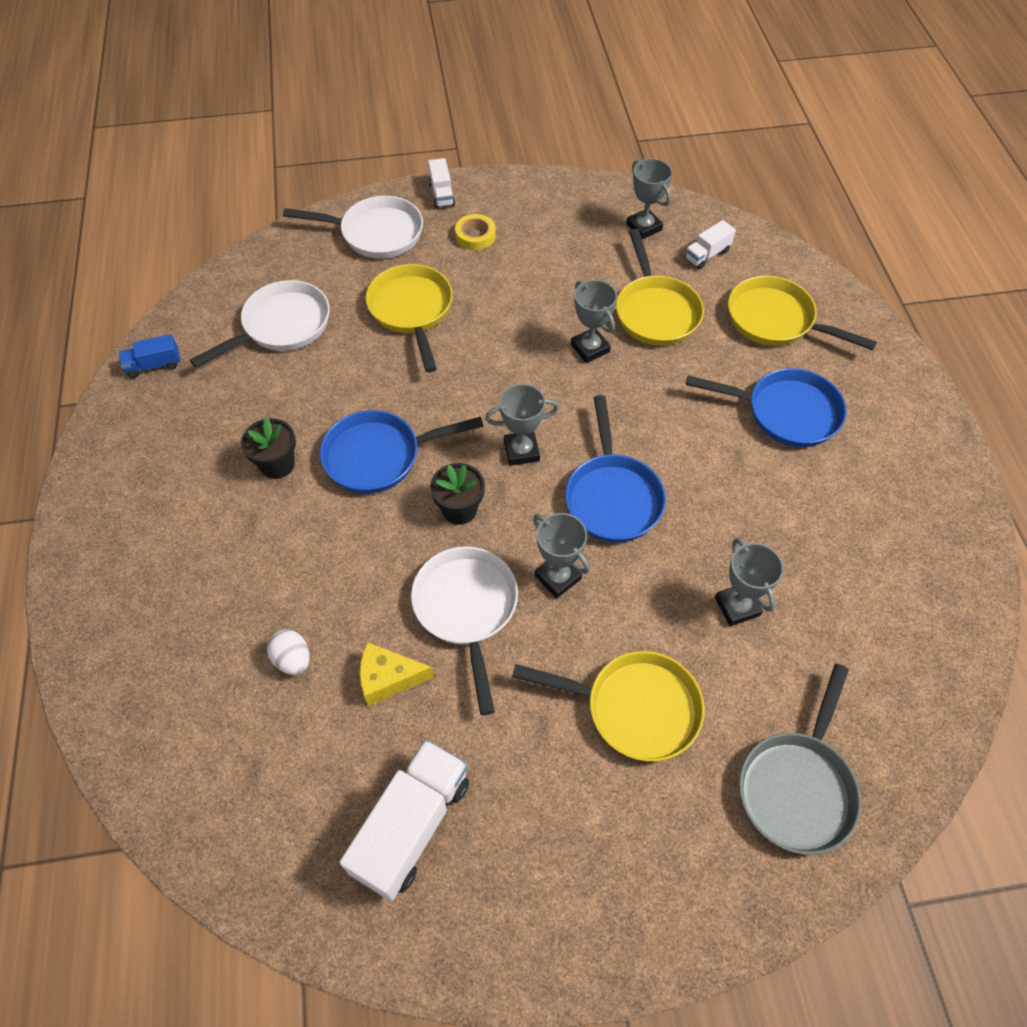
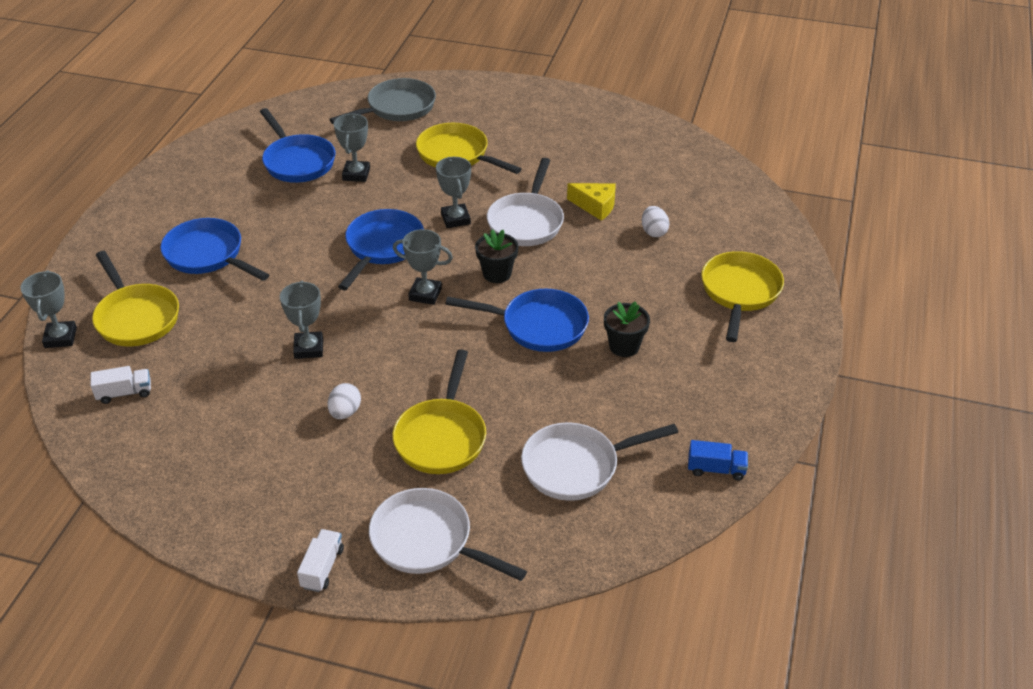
camera: 155 degrees left, 15 degrees down
white truck [339,740,469,901] -> none
yellow tape [455,214,496,250] -> none
yellow pan [616,229,704,346] -> yellow pan moved to [701,251,784,342]
grey trophy [626,159,672,239] -> grey trophy moved to [20,270,77,348]
none -> blue pan [260,108,335,183]
none -> white egg [328,383,361,419]

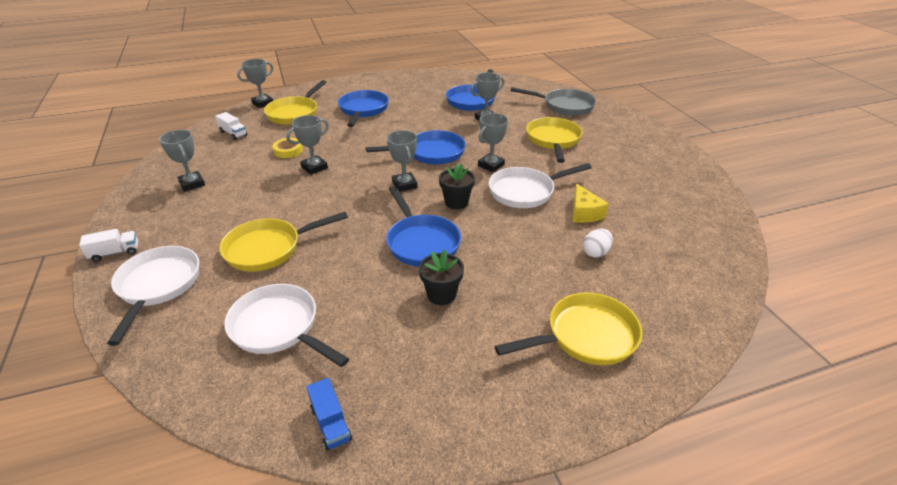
camera: 55 degrees right, 5 degrees down
white egg [328,383,361,419] -> none
none -> grey trophy [159,130,205,192]
none -> yellow tape [272,138,303,158]

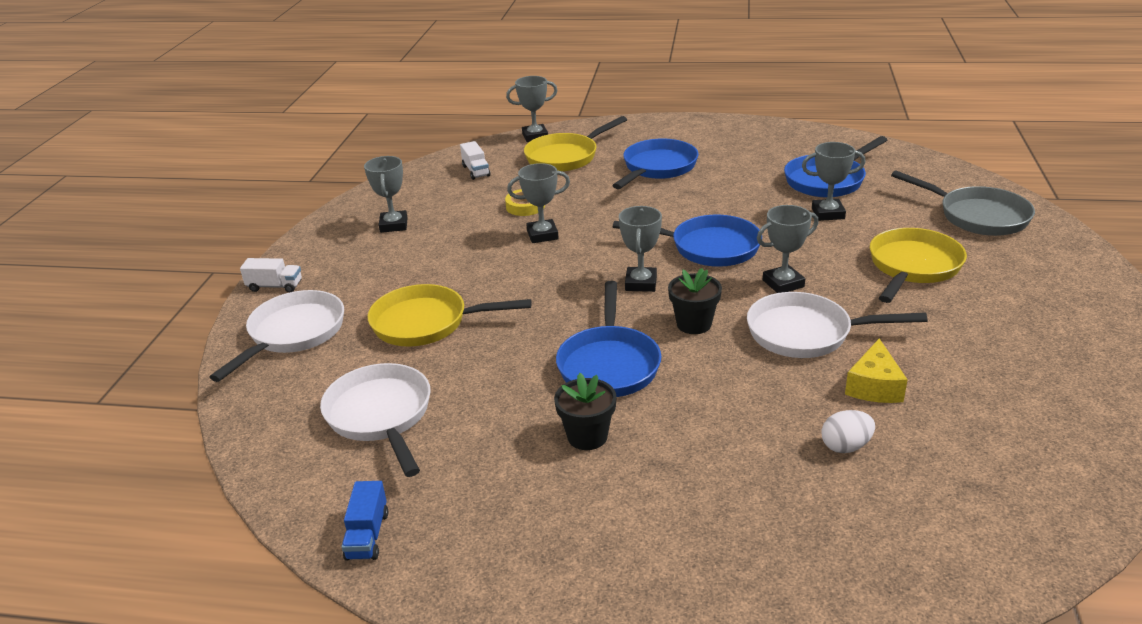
camera: 30 degrees right, 5 degrees down
yellow pan [495,292,642,365] -> none

